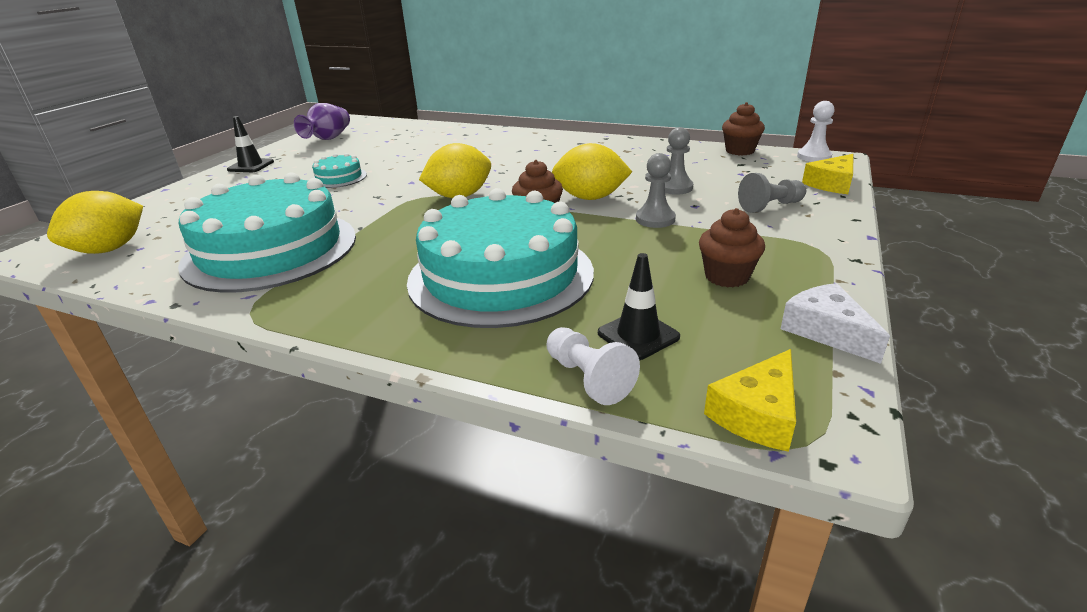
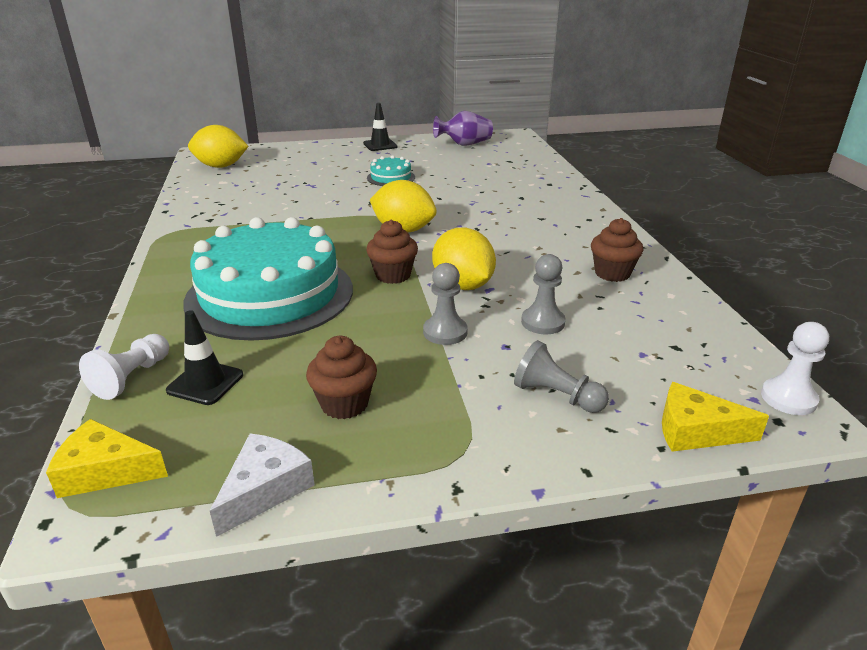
camera: 55 degrees right, 0 degrees up
turquoise cake [178,172,356,293] -> none
brown cupcake [722,102,765,156] -> brown cupcake moved to [591,218,644,282]

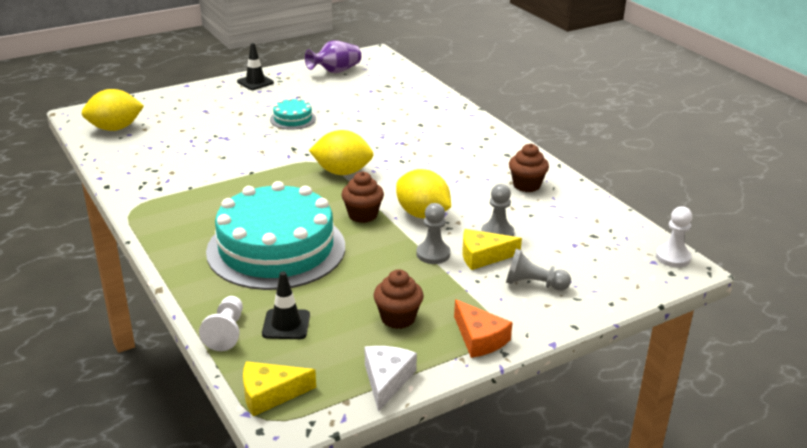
camera: 20 degrees left, 0 degrees up
yellow cheese [662,382,769,452] -> yellow cheese moved to [462,229,522,270]
none -> orange cheese [454,299,513,358]

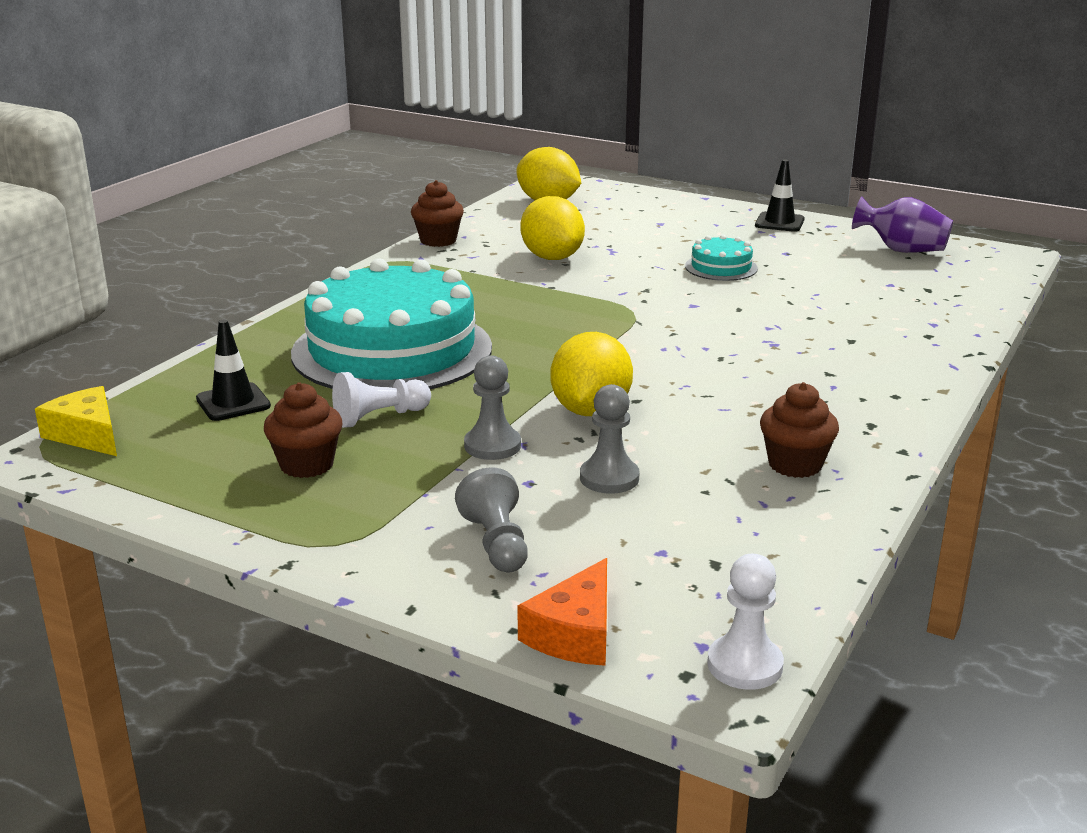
camera: 60 degrees right, 5 degrees down
white pawn [199,296,243,351] -> white pawn moved to [332,372,431,428]
yellow lemon [309,130,374,175] -> yellow lemon moved to [520,196,585,260]
brown cupcake [341,172,384,223] -> brown cupcake moved to [411,180,464,247]
white cheese [365,346,417,412] -> none
orange cheese [454,299,513,358] -> orange cheese moved to [517,558,607,666]
yellow cheese [462,229,522,270] -> none

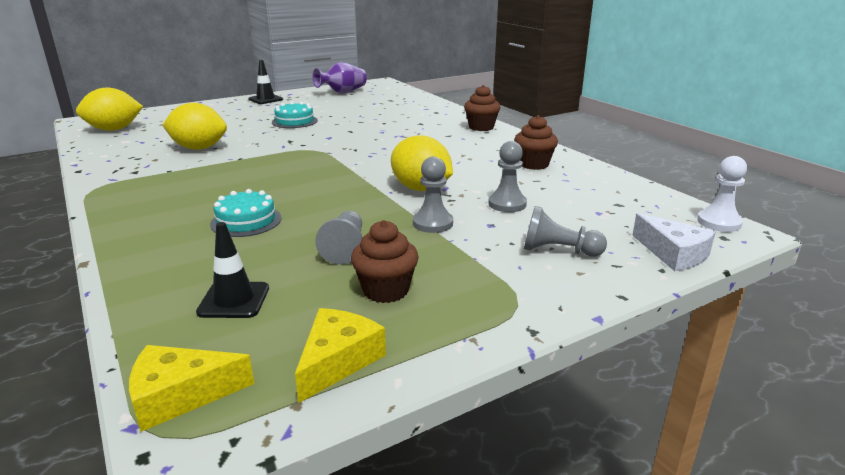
camera: 60 degrees left, 0 degrees up
turquoise cake [291,258,492,389] -> turquoise cake [210,189,282,237], size x0.42
white pawn [332,372,431,428] -> grey pawn [315,211,362,265]
brown cupcake [411,180,464,247] -> brown cupcake moved to [464,85,500,131]
orange cheese [517,558,607,666] -> white cheese [632,213,716,271]
none -> yellow cheese [295,308,386,403]

